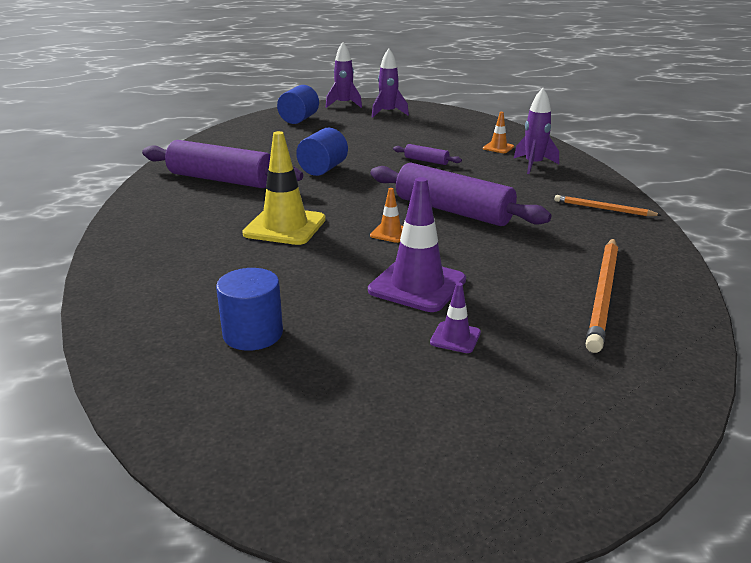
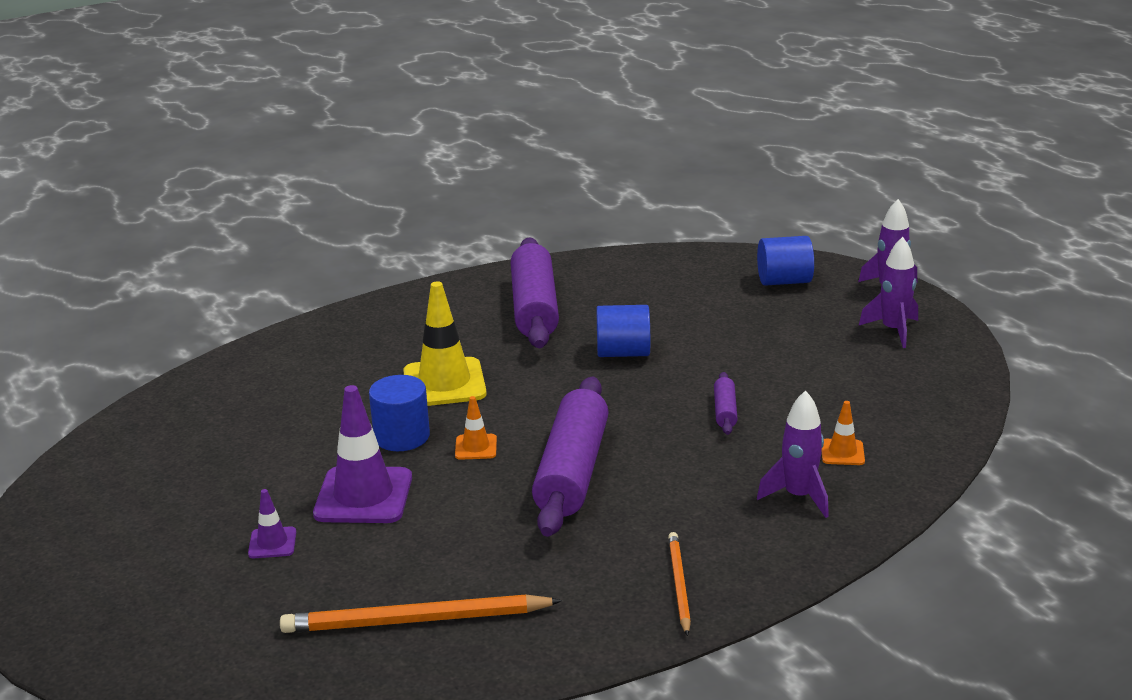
camera: 65 degrees right, 0 degrees up
blue cylinder [216,268,283,351] -> blue cylinder moved to [369,375,430,451]

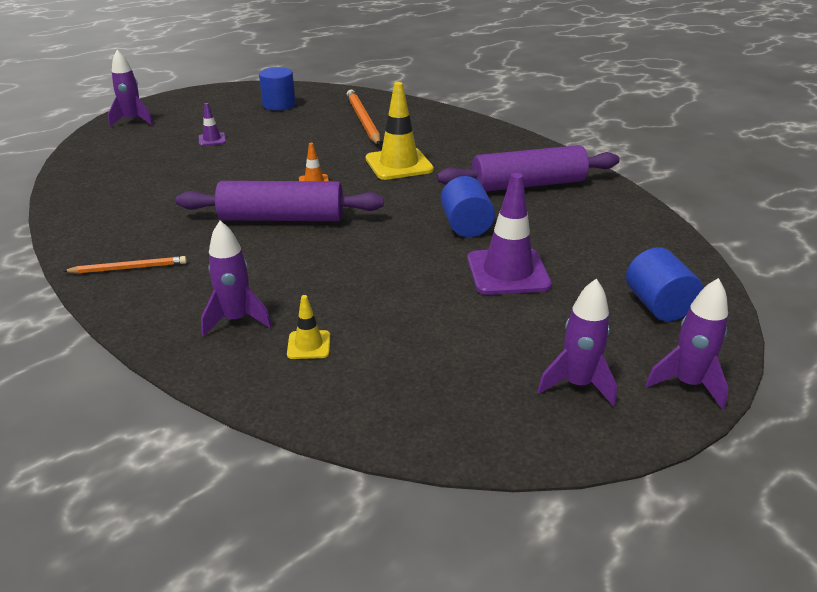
camera: 80 degrees right, 5 degrees up
orange pencil [280,595,562,633] -> orange pencil moved to [347,90,381,145]
purple traffic cone [313,385,412,523] -> purple traffic cone moved to [467,173,552,295]
blue cylinder [369,375,430,451] -> blue cylinder moved to [259,67,295,111]
purple rolling pin [714,372,738,435] -> none
orange traffic cone [822,401,865,465] -> yellow traffic cone [287,295,330,359]
none -> purple rocket [108,50,153,127]

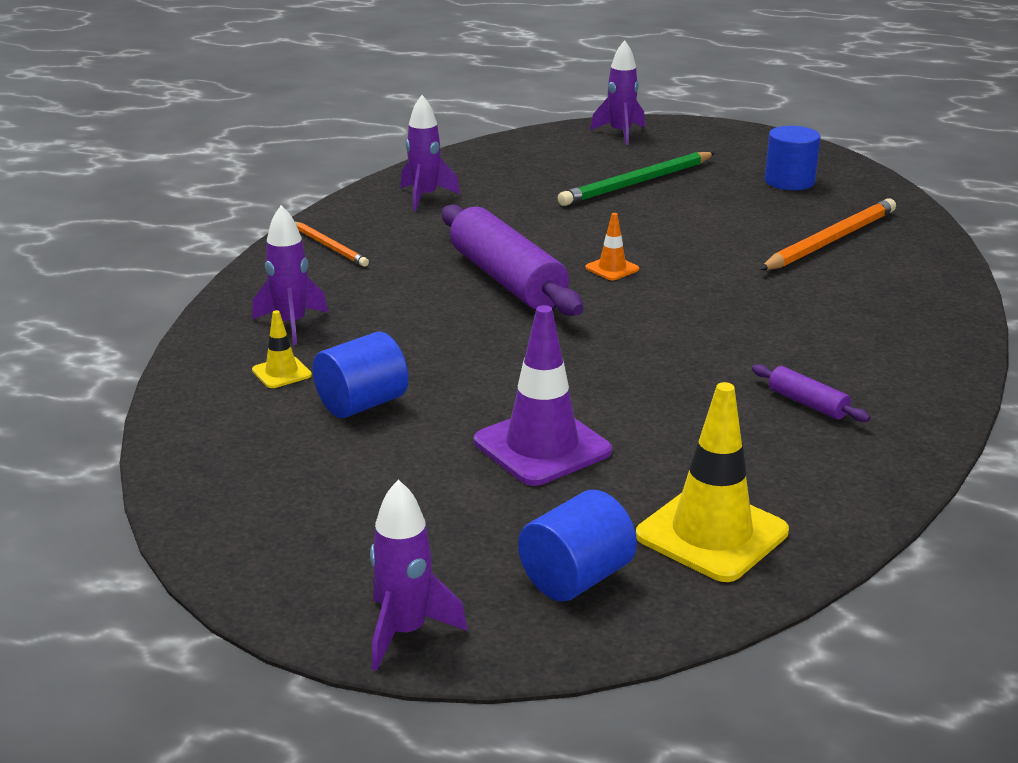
camera: 60 degrees right, 5 degrees down
purple traffic cone [199,103,226,146] -> green pencil [558,152,715,206]
yellow traffic cone [366,82,434,180] -> yellow traffic cone moved to [636,382,789,582]
purple rolling pin [437,145,620,191] -> purple rolling pin [752,364,870,422], size x0.44
blue cylinder [441,176,495,237] -> blue cylinder moved to [313,332,409,418]
purple rocket [537,279,617,406] -> purple rocket moved to [401,95,460,211]

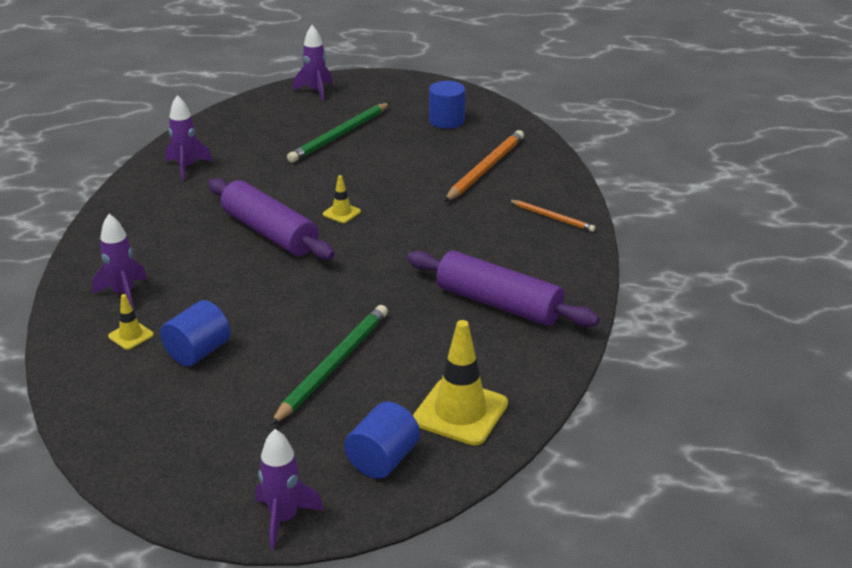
camera: 15 degrees left, 5 degrees up
orange pencil [295,222,369,267] -> orange pencil moved to [509,200,596,232]
purple traffic cone [474,305,612,486] -> green pencil [270,305,388,425]
orange traffic cone [586,213,639,280] -> yellow traffic cone [323,175,361,223]
purple rolling pin [752,364,870,422] -> purple rolling pin [407,251,600,327], size x2.28

